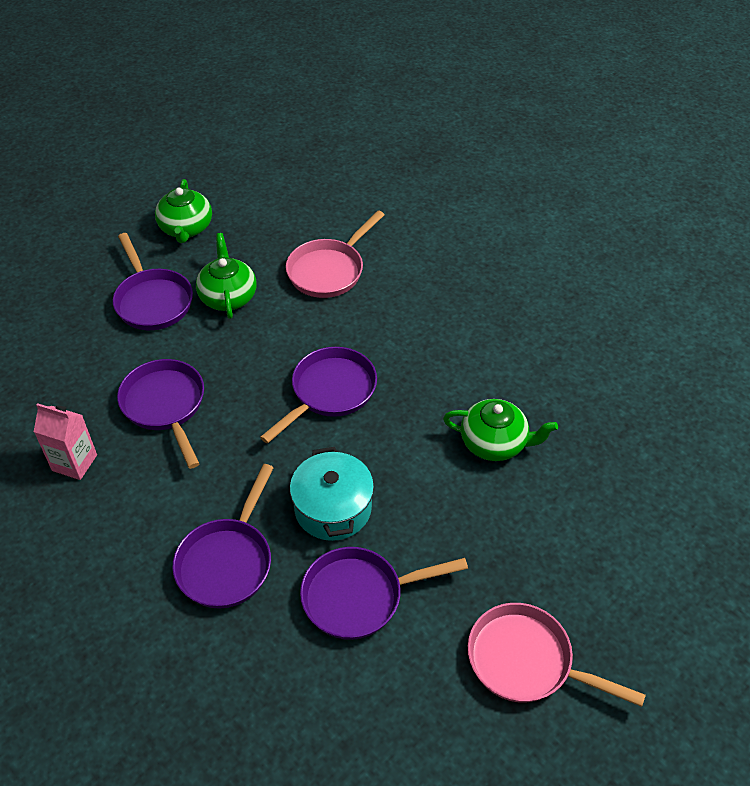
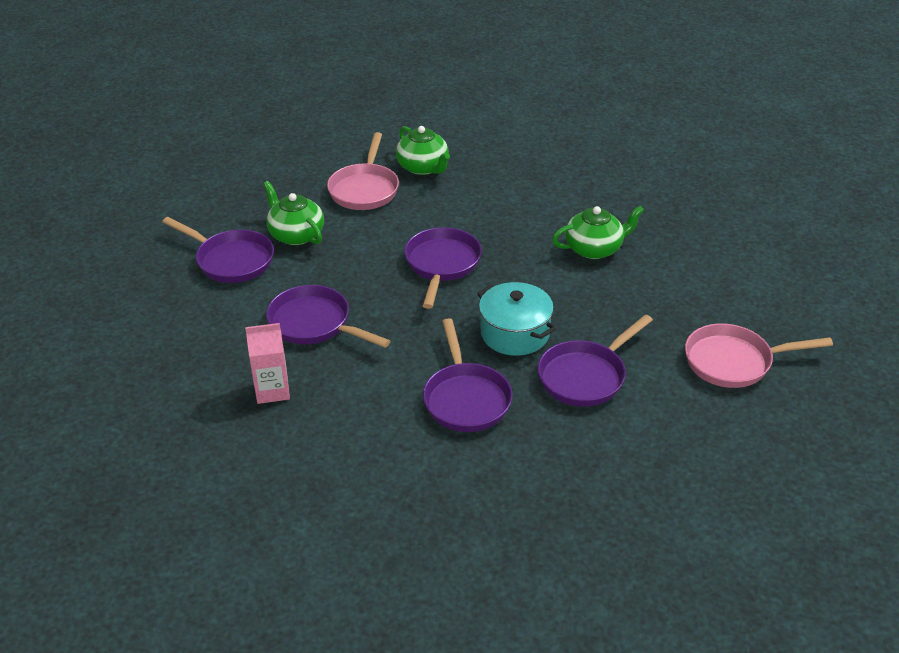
camera: 30 degrees left, 10 degrees down
green teapot [155,179,212,243] -> green teapot moved to [396,126,450,175]

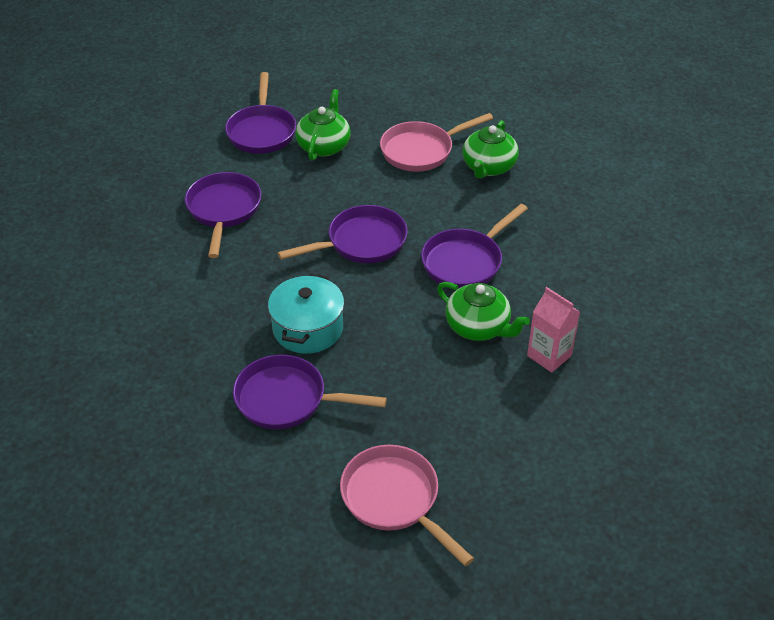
camera: 55 degrees right, 5 degrees up
pink carton [245,323,290,404] -> pink carton moved to [527,287,580,373]
purple pan [423,318,513,432] -> purple pan moved to [421,204,528,289]

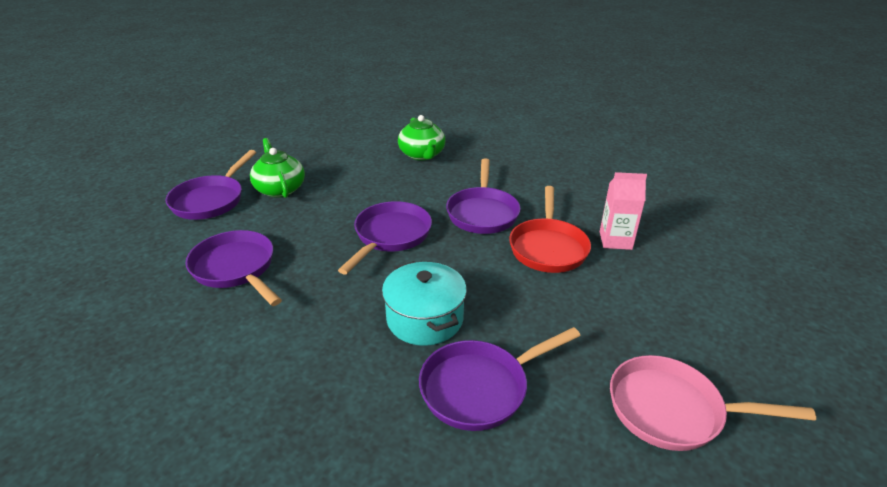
camera: 40 degrees left, 10 degrees down
purple pan [225,72,296,154] -> purple pan turned 60 degrees clockwise [165,150,256,220]
pink pan [380,113,493,172] -> none
green teapot [437,282,530,341] -> red pan [509,186,591,273]

